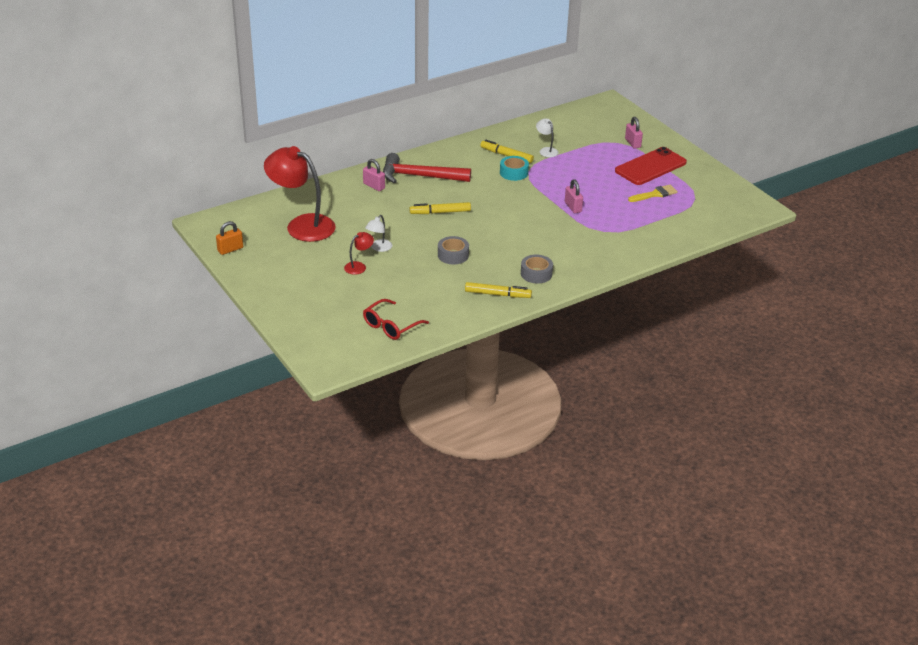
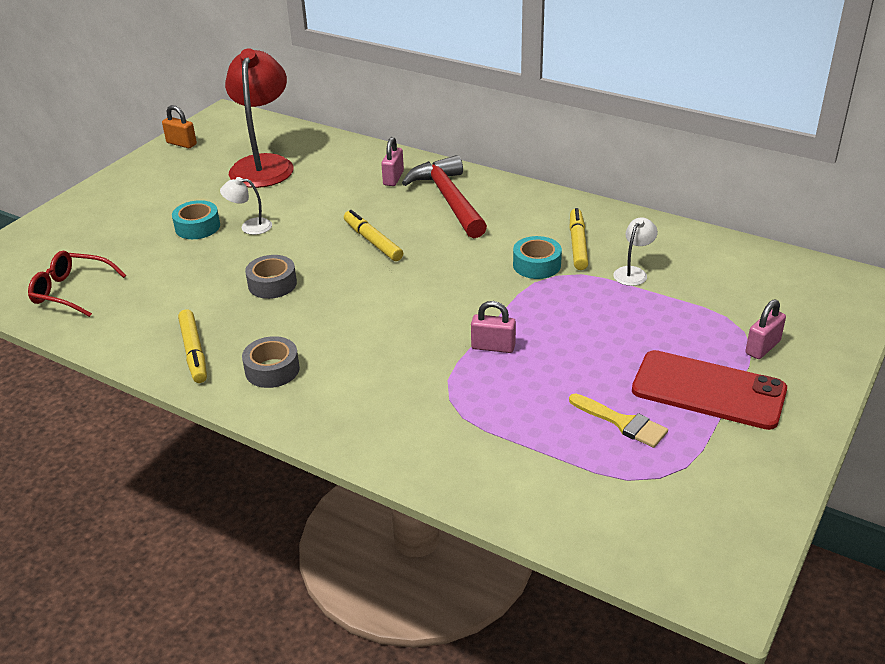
camera: 65 degrees right, 0 degrees up
red lamp [344,232,374,275] -> turquoise tape [172,200,220,239]
pink padlock [565,179,583,213] -> pink padlock turned 60 degrees clockwise [471,301,516,353]

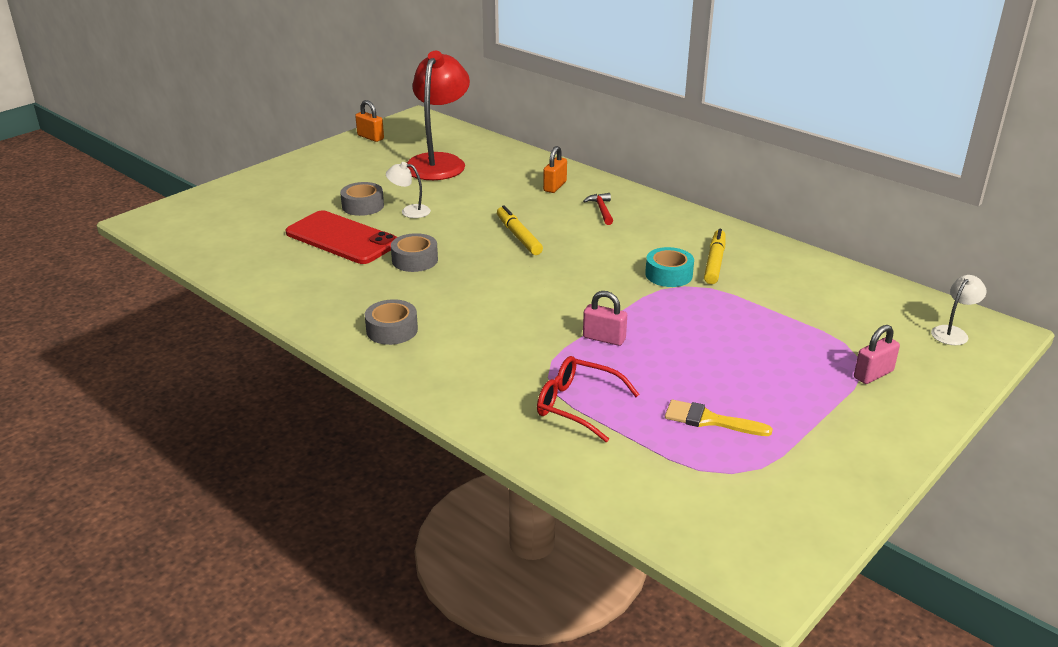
camera: 10 degrees right, 5 degrees down
red glasses [28,251,126,317] -> red glasses moved to [537,356,640,442]
turquoise tape [172,200,220,239] -> grey tape [340,182,384,216]
yellow marker [178,309,207,383] -> none
pink padlock [381,137,404,186] -> orange padlock [543,146,567,193]
red hammer [402,155,487,238] -> red hammer [583,193,613,225], size x0.44
yellow brush [569,394,668,448] -> yellow brush turned 150 degrees clockwise [665,400,773,436]
white lamp [613,217,658,286] -> white lamp moved to [931,275,987,345]
red phone [632,350,787,430] -> red phone moved to [286,210,397,264]

